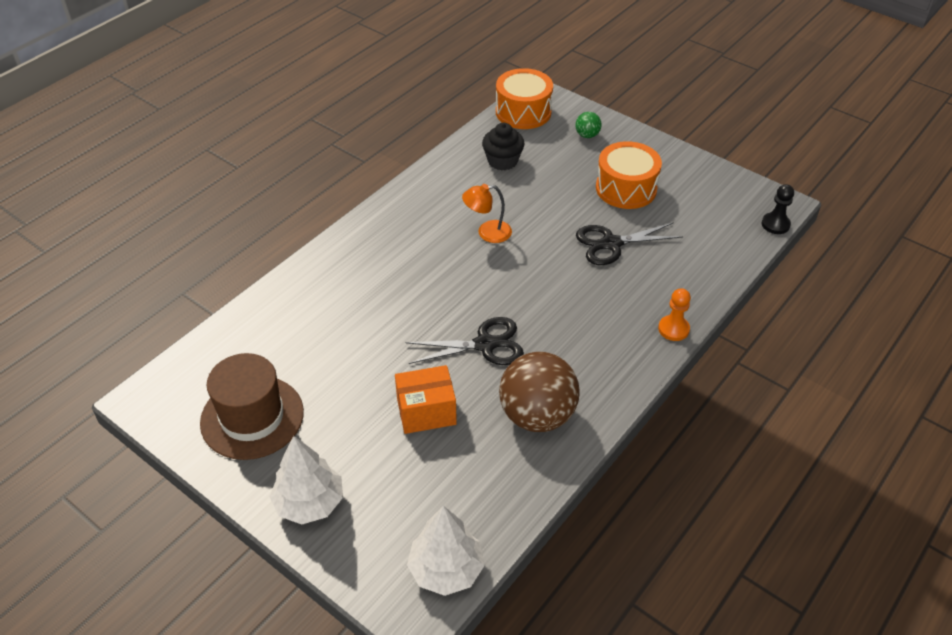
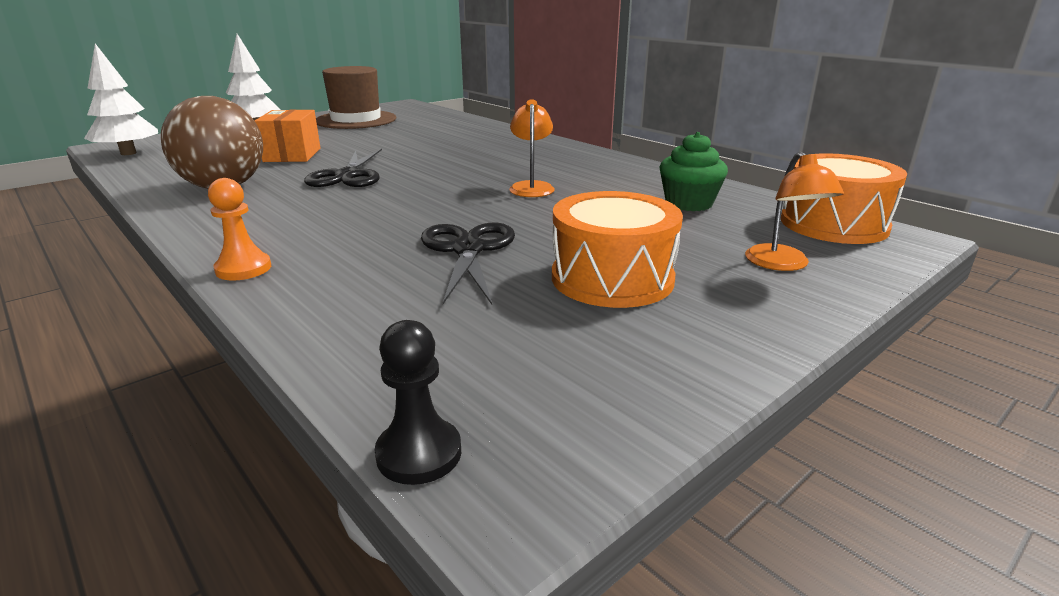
camera: 100 degrees right, 20 degrees down
black cupcake [482,123,524,171] -> green cupcake [660,132,728,211]
green ball [575,112,602,138] -> orange lamp [745,152,844,271]

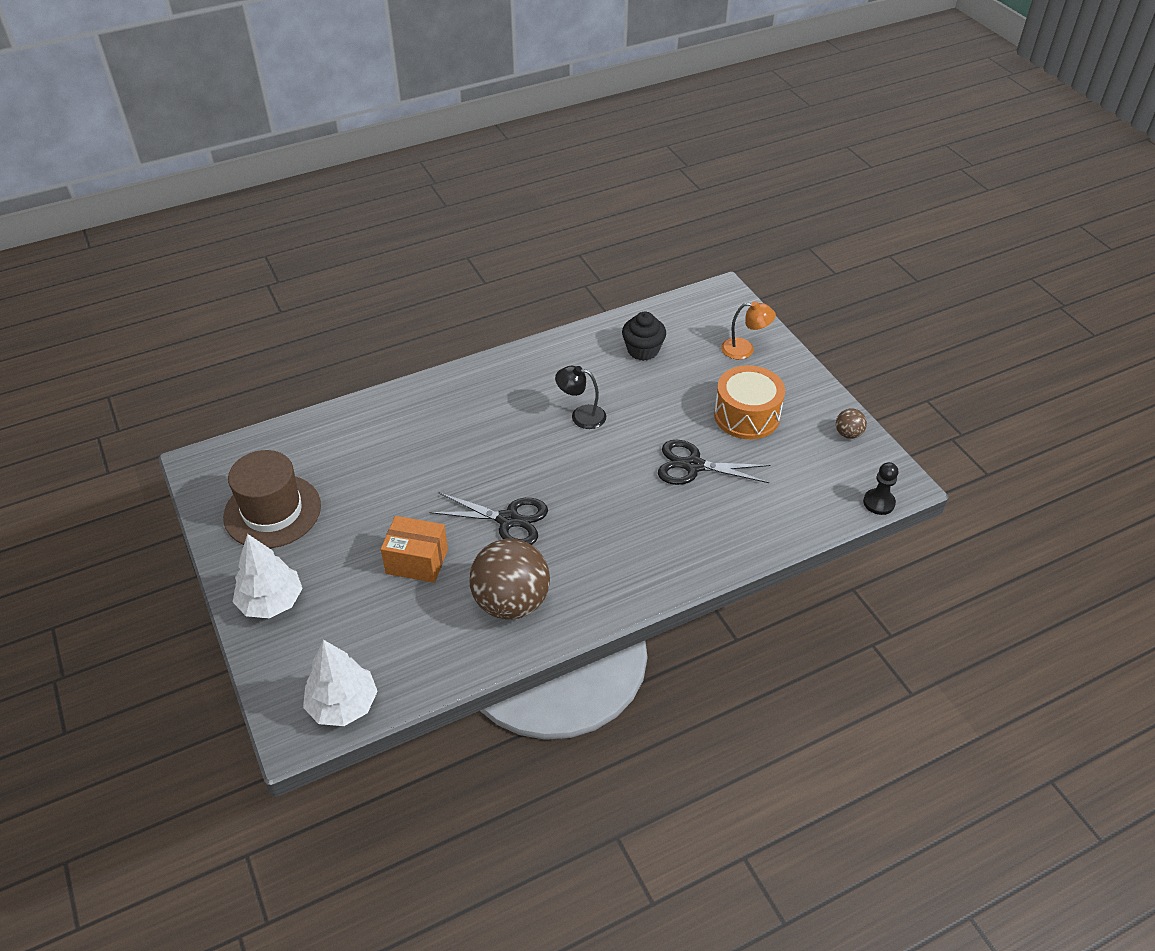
camera: 75 degrees left, 20 degrees up
orange pawn [208,178,271,280] -> none
orange lamp [509,99,555,197] -> black lamp [555,366,606,429]
green cupcake [660,132,728,211] -> black cupcake [622,312,666,361]
orange drum [781,153,907,244] -> none
none -> brown ball [836,408,867,439]

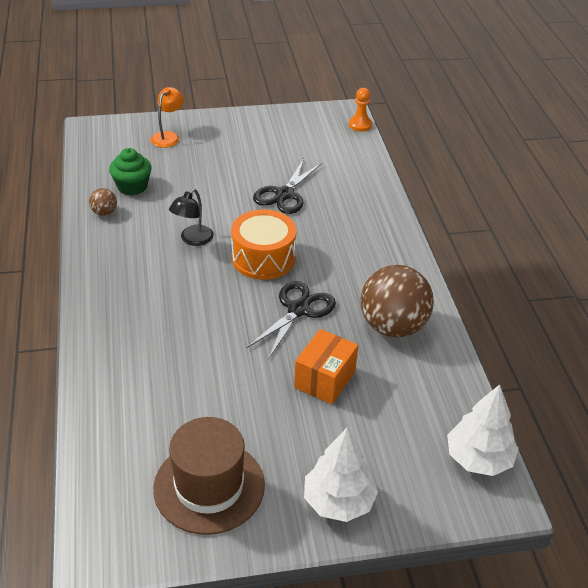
camera: 75 degrees left, 5 degrees down
black cupcake [622,312,666,361] -> green cupcake [109,148,151,195]
orange drum [714,365,785,439] -> orange drum moved to [231,210,296,280]
brown ball [836,408,867,439] -> brown ball moved to [89,188,117,216]
black pawn [863,462,898,515] -> orange pawn [349,88,372,132]

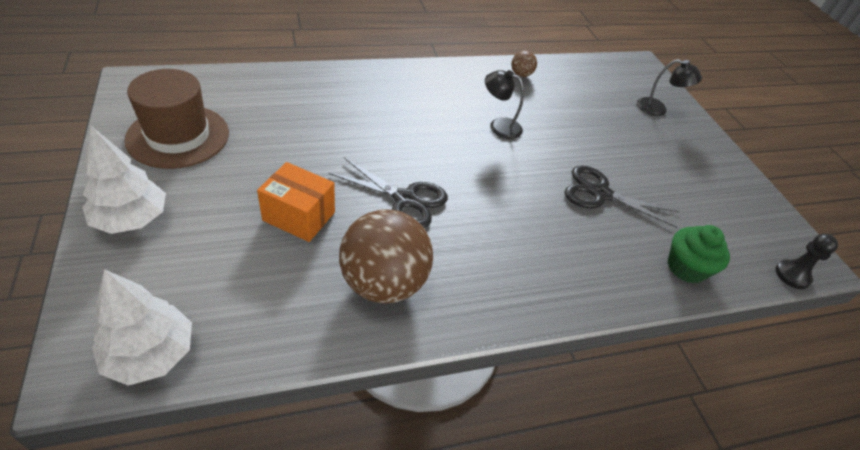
camera: 80 degrees right, 5 degrees up
green cupcake [109,148,151,195] -> green cupcake moved to [668,225,730,283]
orange lamp [151,87,184,148] -> black lamp [637,59,702,116]
orange drum [231,210,296,280] -> none
orange pawn [349,88,372,132] -> black pawn [775,234,838,289]

